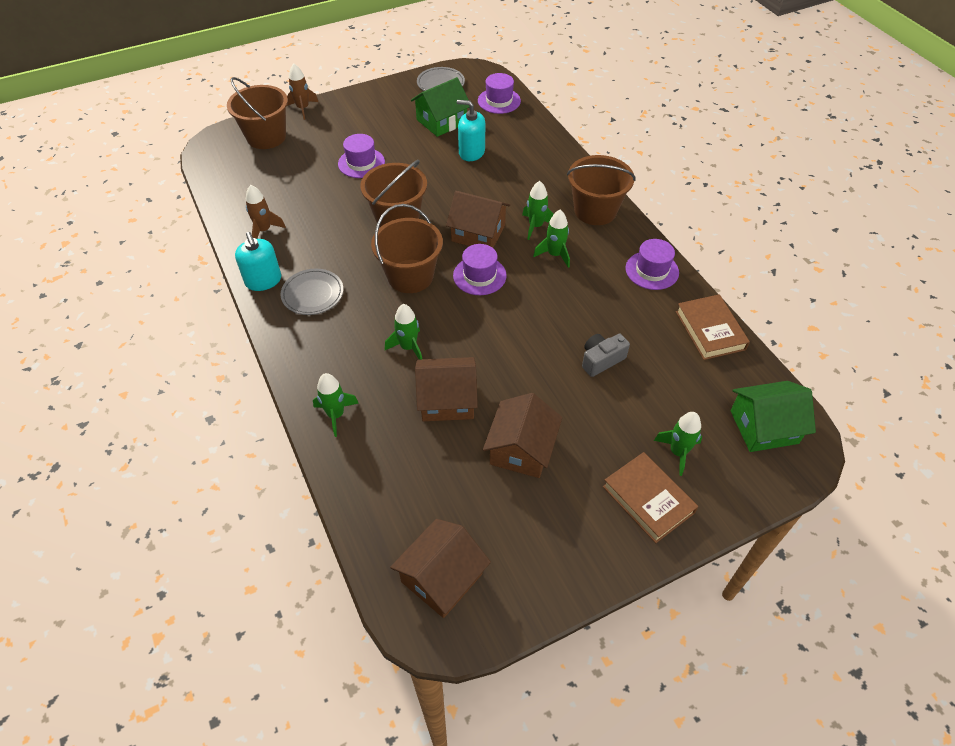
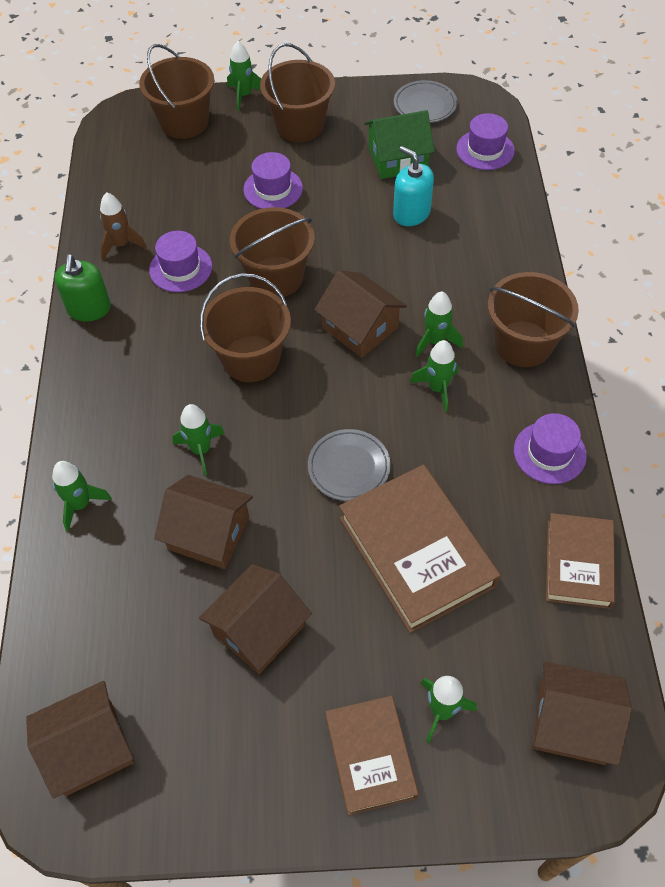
camera: 25 degrees right, 5 degrees up
turquoise soap dispenser [235,232,281,291] -> green soap dispenser [54,254,111,322]
grey plate [280,269,343,315] -> grey plate moved to [308,429,391,501]
brown rocket [287,63,318,120] -> green rocket [227,41,261,111]
purple hat [453,244,507,295] -> purple hat moved to [149,231,212,292]
grey camera [582,333,630,377] -> brown book [339,465,501,633]
green house [730,381,816,452] -> brown house [533,661,632,765]
none -> brown bucket [260,43,335,142]

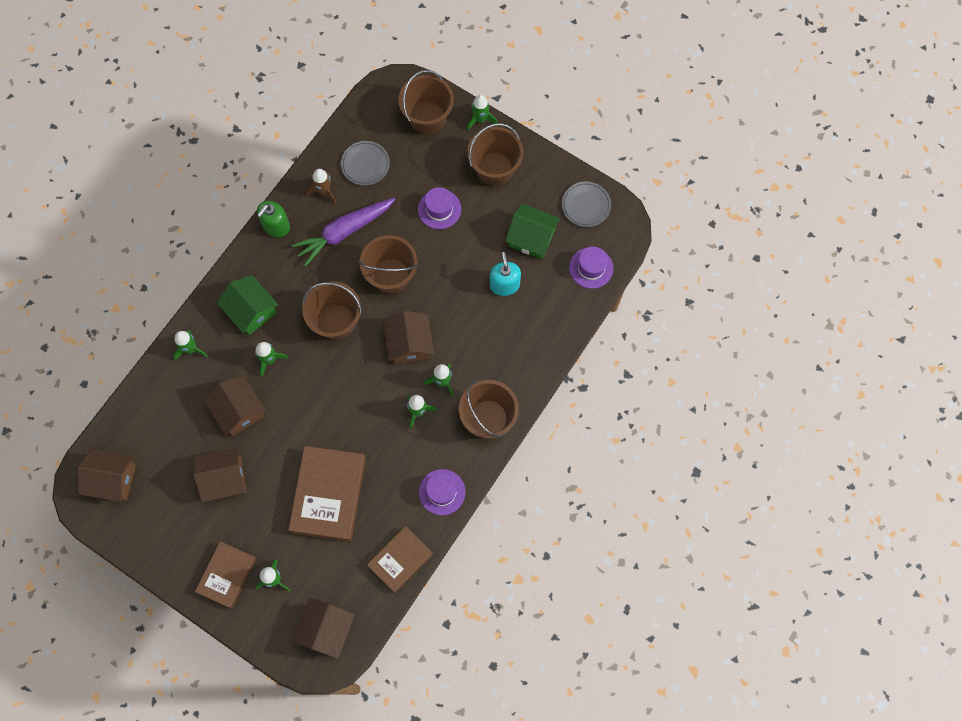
camera: 35 degrees right, 15 degrees up
purple hat [149,231,212,292] -> purple carrot [291,198,395,266]
grey plate [308,429,391,501] -> grey plate moved to [341,141,390,186]
brown house [533,661,632,765] -> brown house turned 60 degrees clockwise [293,598,355,659]
none -> green house [217,275,279,335]

